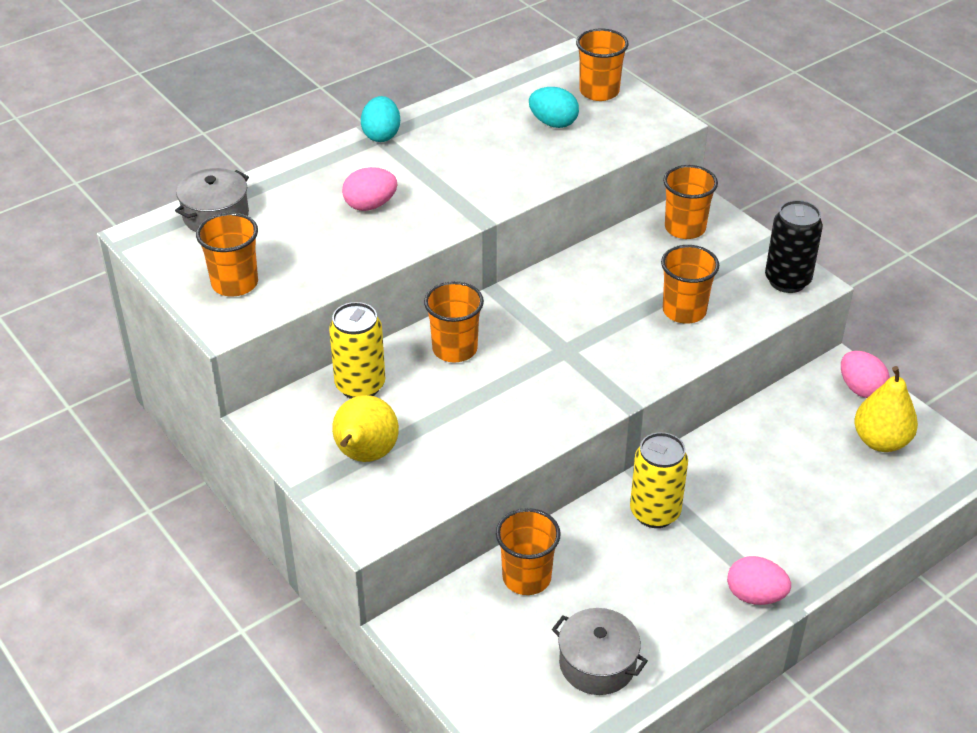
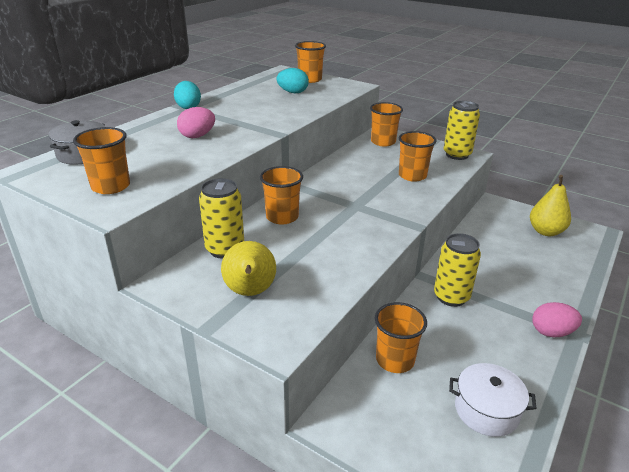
camera: 20 degrees left, 10 degrees down
grey pot [552,608,648,695] -> white pot [449,363,537,437]
black can [765,200,823,293] -> yellow can [444,101,480,160]
pink egg [841,351,890,398] -> none

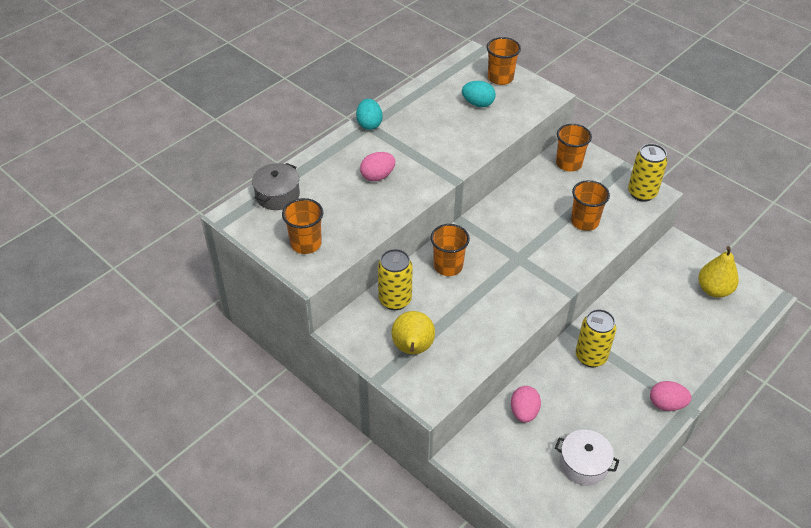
camera: 10 degrees right, 15 degrees up
orange cup [375,302,427,373] -> pink egg [511,386,541,423]

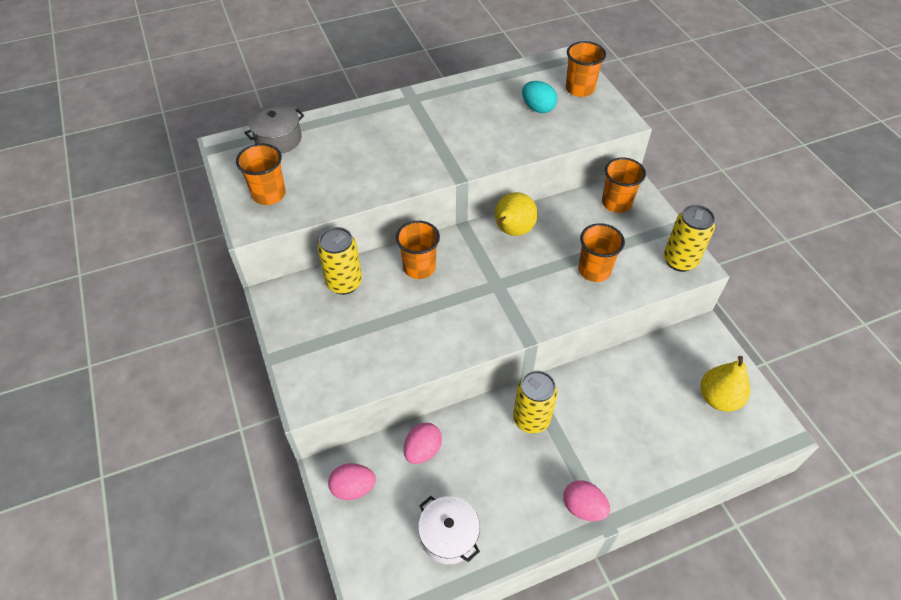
camera: 25 degrees right, 5 degrees up
turquoise egg [356,99,383,130] -> none
pink egg [360,152,395,181] -> pink egg moved to [328,463,376,500]
yellow pear [392,311,435,354] -> yellow pear moved to [495,192,538,236]

